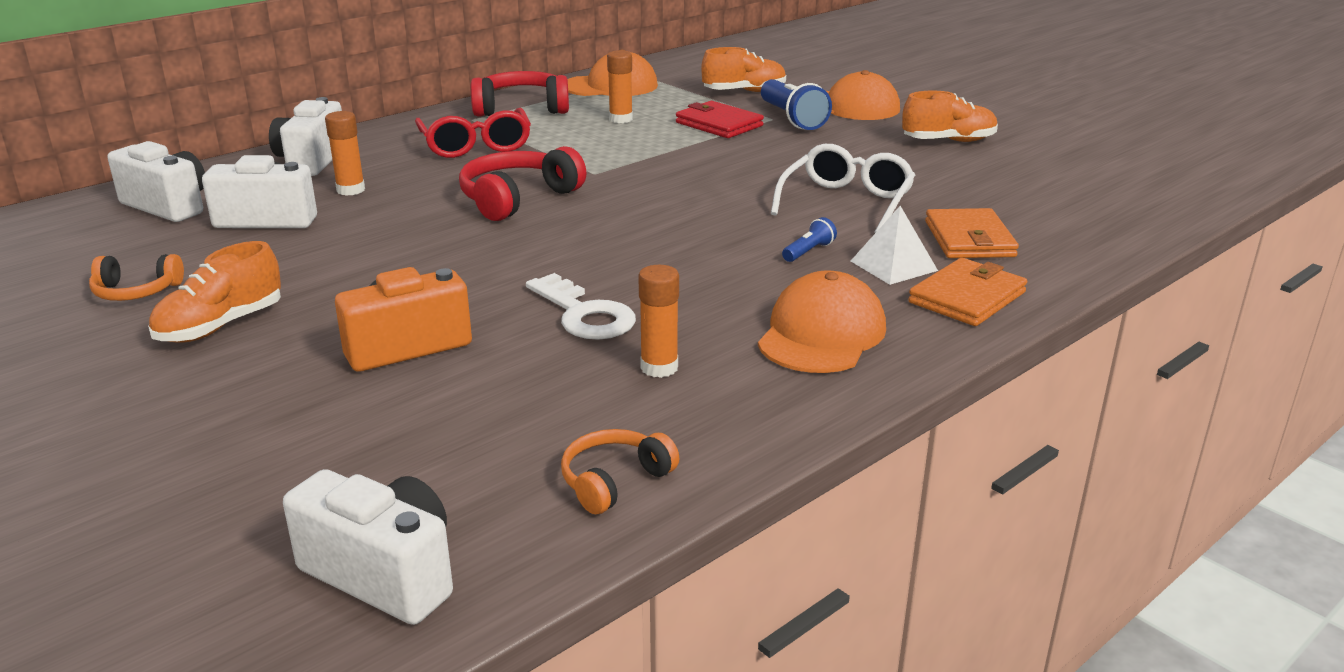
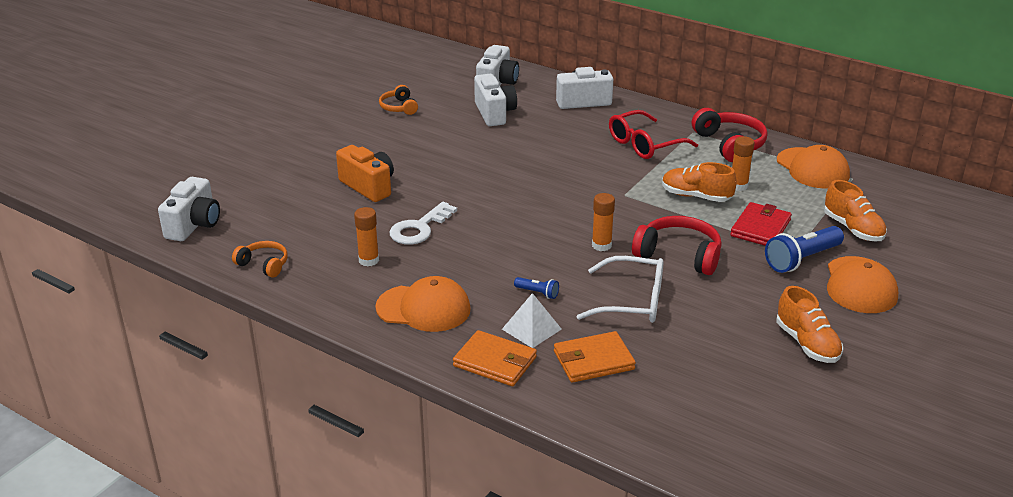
camera: 75 degrees right, 5 degrees up
orange shoe [148,241,281,343] -> orange shoe moved to [662,162,737,202]
orange glue stick [325,111,365,196] -> orange glue stick moved to [592,193,615,251]
red headphones [459,146,586,221] -> red headphones moved to [632,216,722,275]

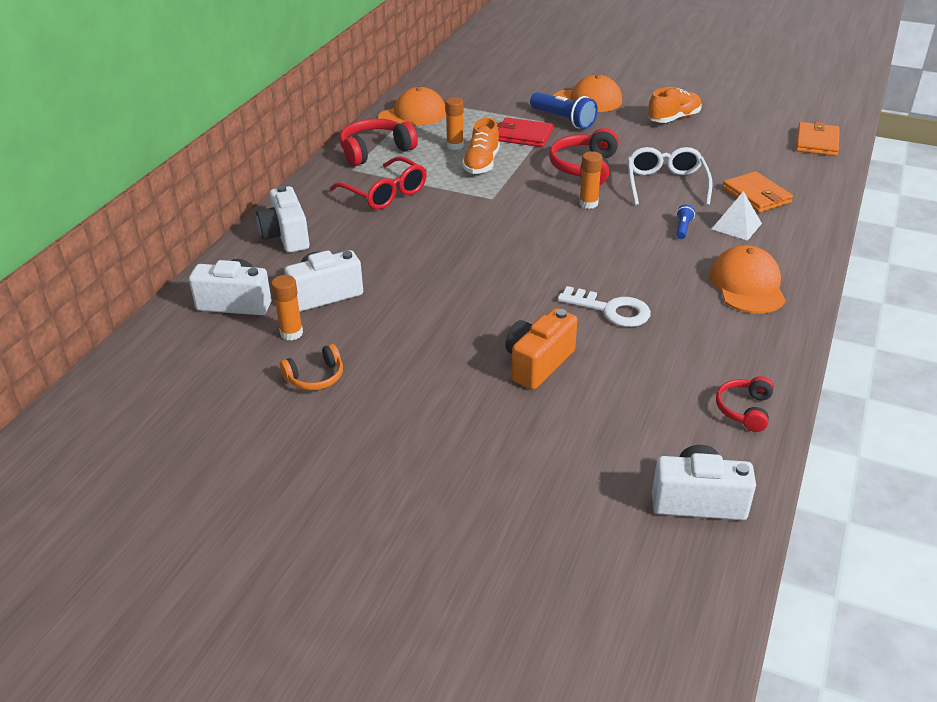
camera: 100 degrees left, 5 degrees up
orange headphones [232,241,288,278] -> red headphones [716,376,774,432]
orange glue stick [354,207,379,267] -> orange glue stick moved to [271,275,303,341]
orange wallet [453,330,537,386] -> orange wallet moved to [796,121,840,156]
orange shoe [824,180,887,242] -> none

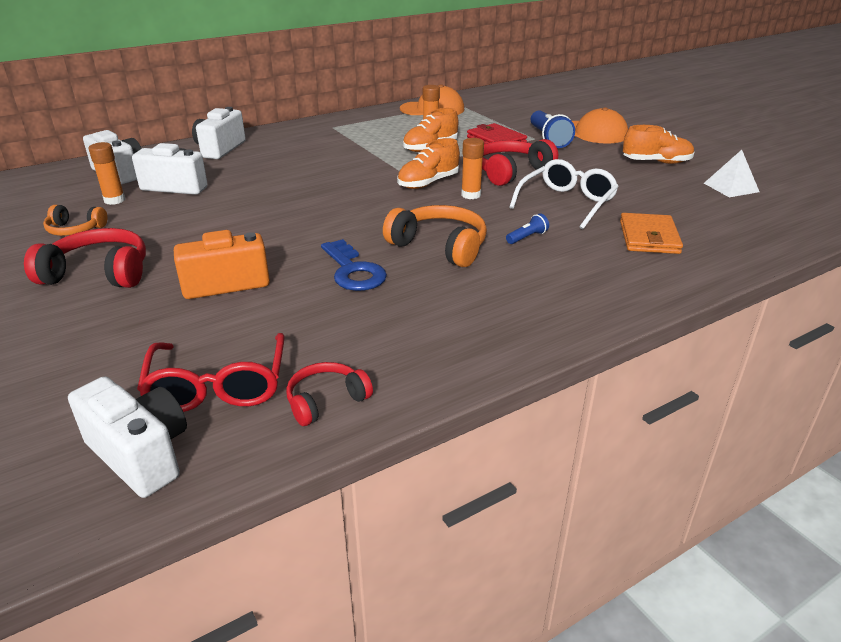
camera: 35 degrees right, 5 degrees down
red glasses [330,156,427,210] -> red glasses moved to [137,333,284,412]
red headphones [340,119,418,166] -> red headphones moved to [24,228,146,288]
white key [558,286,651,327] -> blue key [321,239,387,291]
orange cap [709,245,786,314] -> none
white pyramid [712,191,762,241] -> white pyramid moved to [704,150,759,197]
orange wallet [796,121,840,156] -> none
none -> orange headphones [383,205,487,267]
none -> orange shoe [397,138,460,189]

